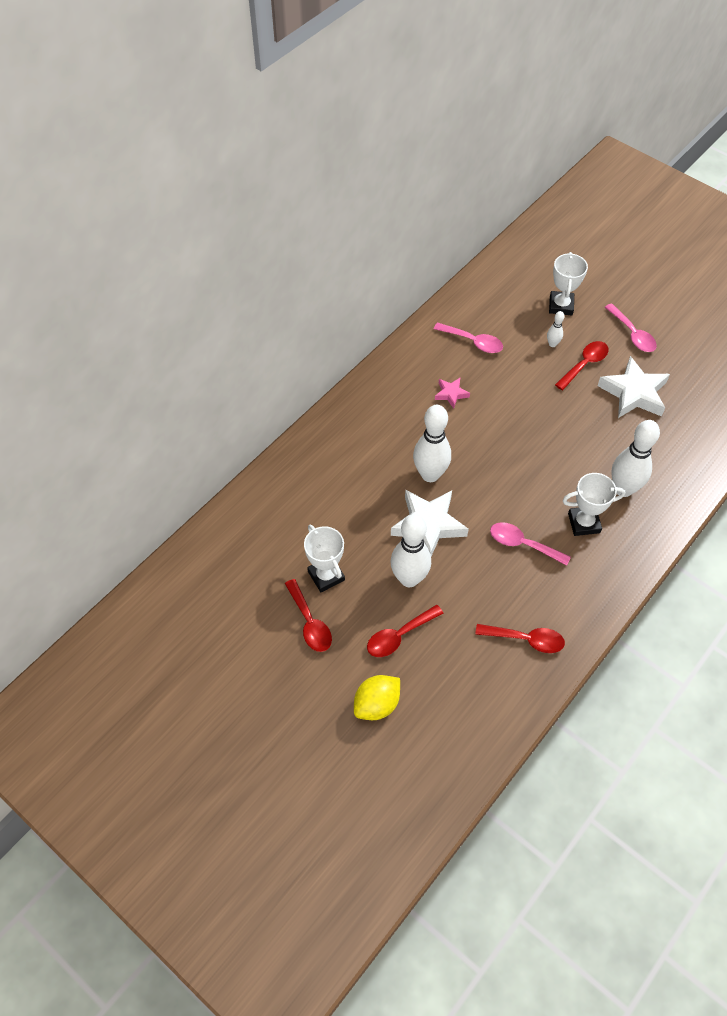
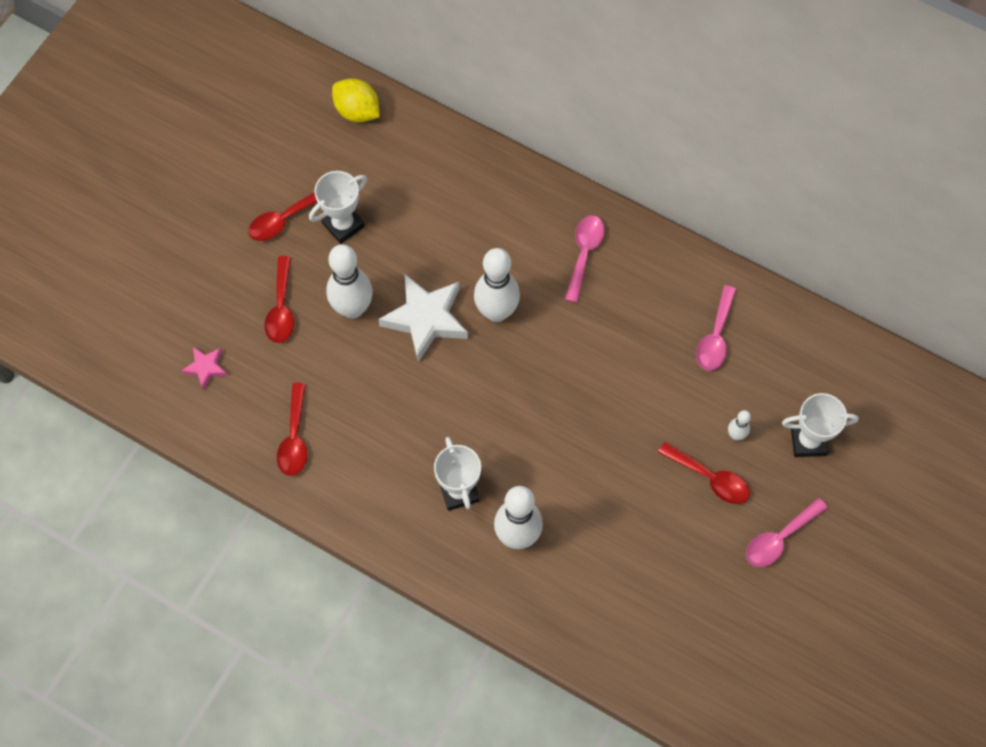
camera: 80 degrees right, 10 degrees up
yellow lemon [354,675,400,720] -> yellow lemon moved to [332,78,380,122]
red spoon [367,605,443,657] -> red spoon turned 135 degrees counterclockwise [264,256,294,343]
pink star [435,378,470,408] -> pink star moved to [181,347,228,391]
pink spoon [490,522,571,566] -> pink spoon moved to [565,215,605,303]
white star [598,356,670,418] -> none

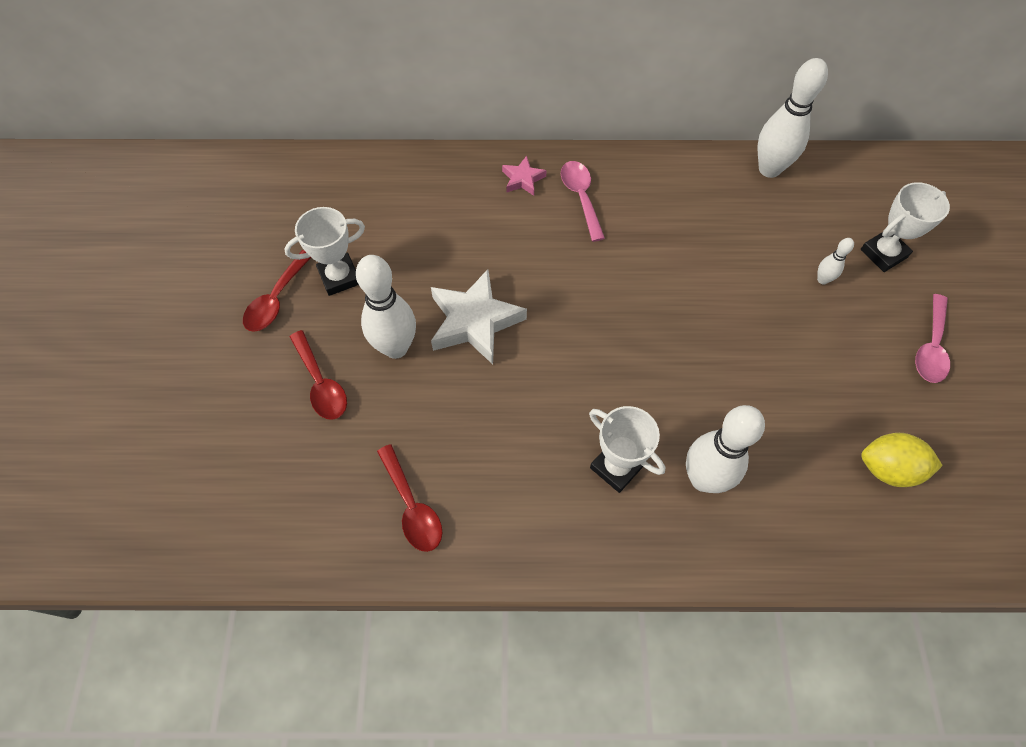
camera: 30 degrees left, 5 degrees down
pink star [181,347,228,391] -> pink star moved to [502,156,547,196]
white trophy [309,171,367,244] -> white trophy turned 45 degrees clockwise [284,207,365,296]
yellow lemon [332,78,380,122] -> yellow lemon moved to [861,433,943,487]
white bowling pin [474,248,520,322] -> white bowling pin moved to [758,58,828,178]
red spoon [658,442,750,504] -> none
pink spoon [696,285,736,371] -> none

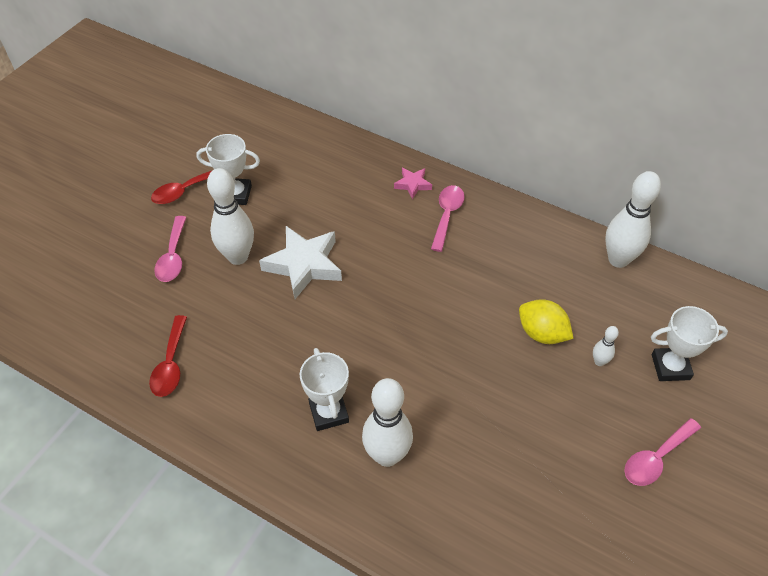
camera: 30 degrees right, 10 degrees down
red spoon [289,330,347,420] -> pink spoon [154,216,187,282]
yellow lemon [861,433,943,487] -> yellow lemon moved to [519,299,574,344]

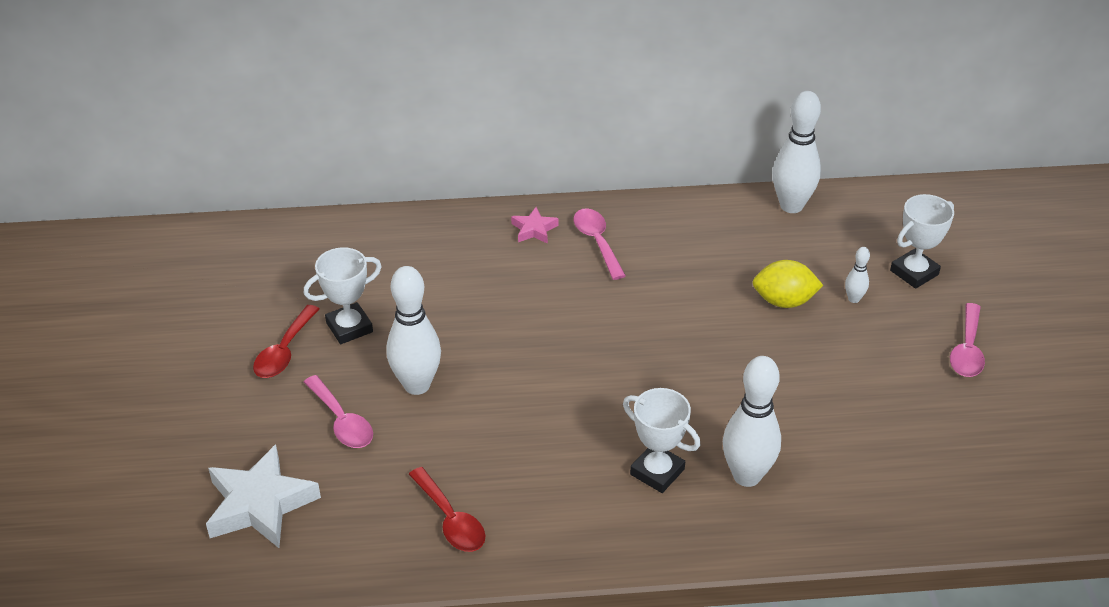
camera: 35 degrees left, 10 degrees down
white star [259,226,342,299] -> white star moved to [206,444,321,548]

